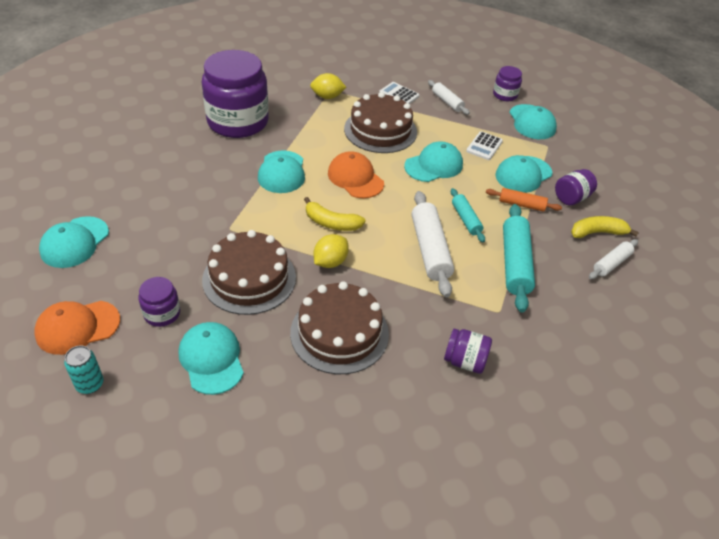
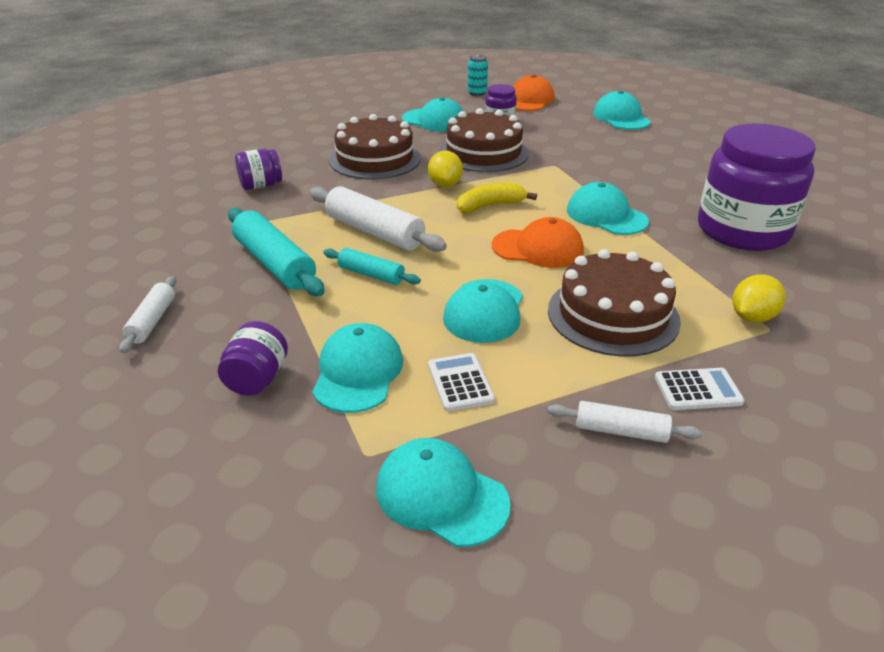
camera: 140 degrees right, 10 degrees down
orange rolling pin [486,188,562,212] -> none
purple jar [493,66,522,101] -> none
yellow banana [571,216,639,238] -> none

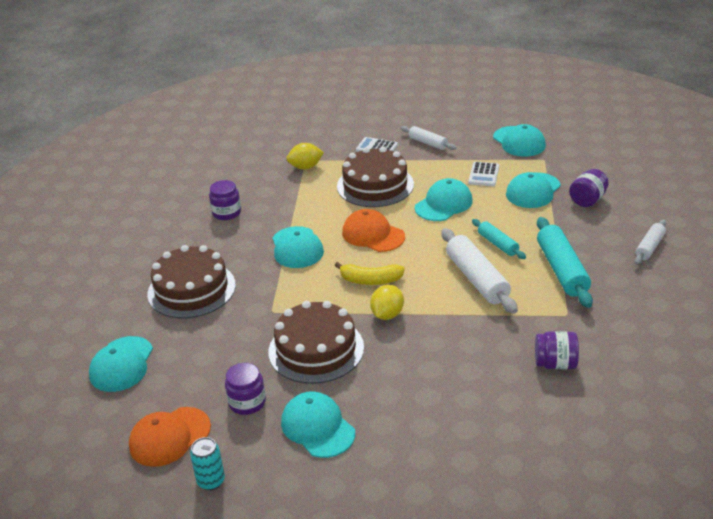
camera: 150 degrees left, 0 degrees up
brown cake [329,114,421,179] -> brown cake moved to [147,245,236,318]
purple jar [698,124,816,251] -> purple jar [209,180,241,220], size x0.45

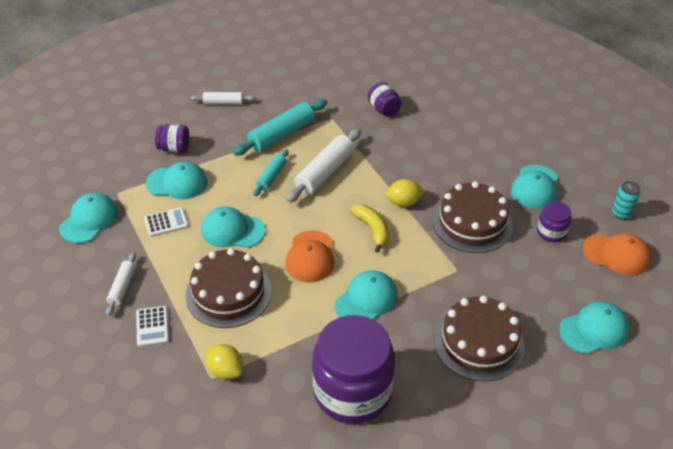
camera: 125 degrees left, 10 degrees up
purple jar [209,180,241,220] -> purple jar [312,315,395,424], size x2.24

